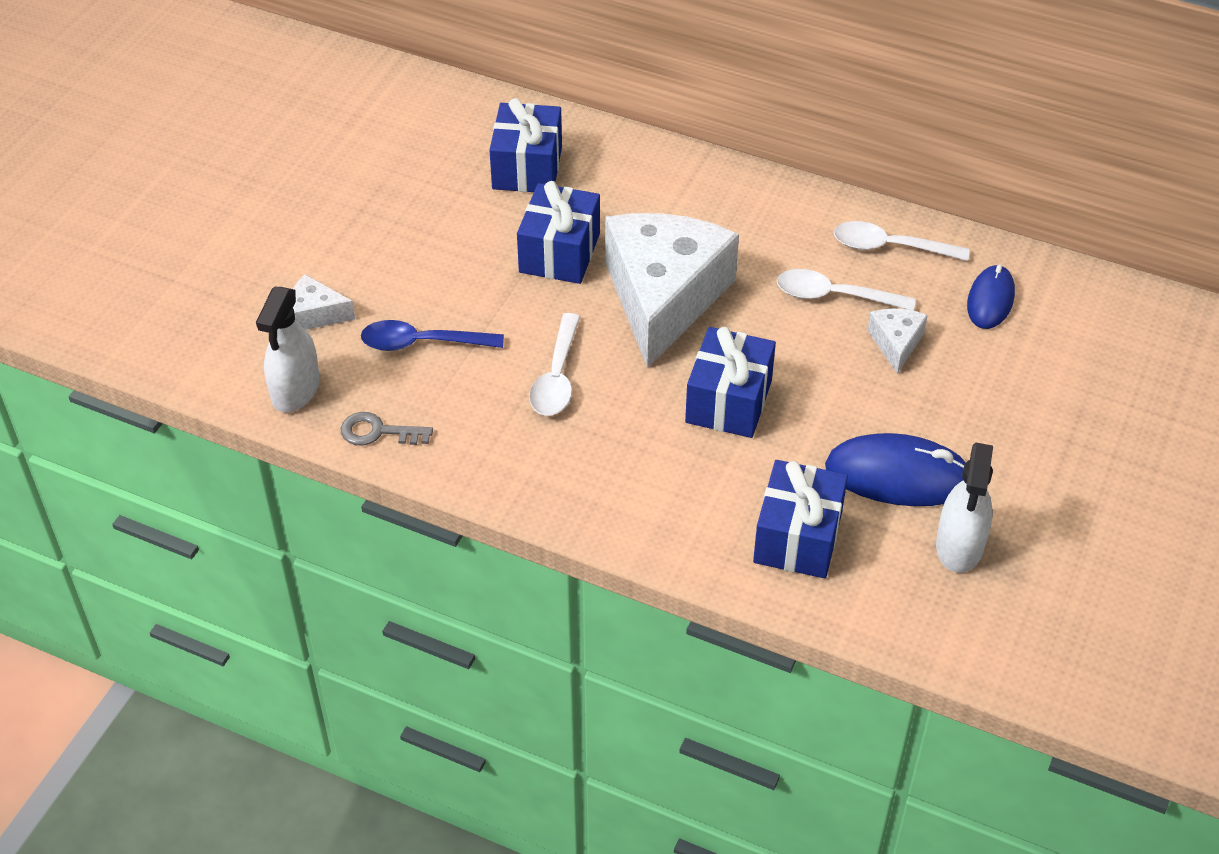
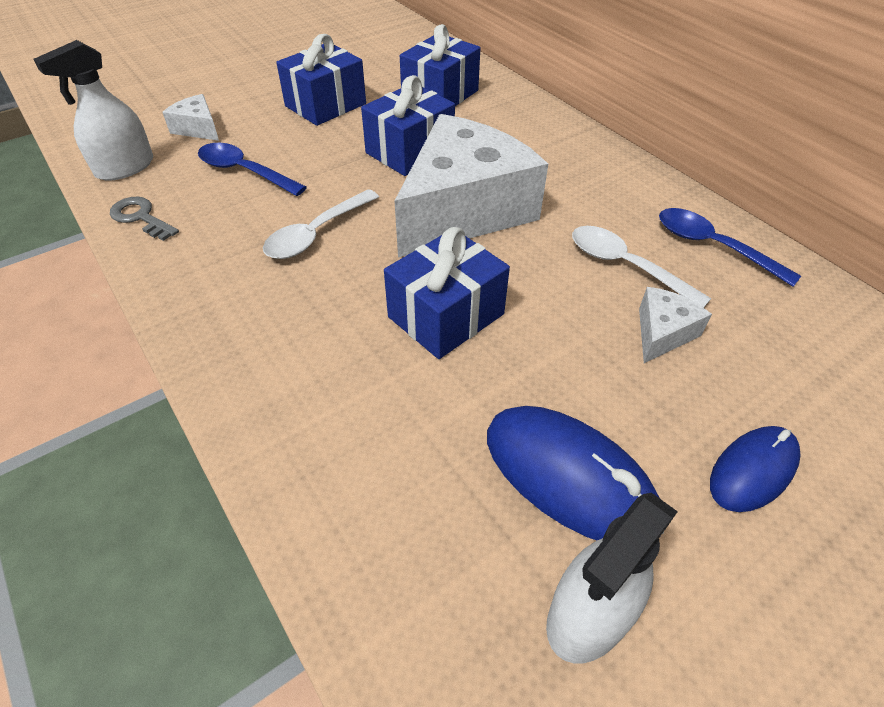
camera: 30 degrees right, 0 degrees up
blue gift [753,460,848,578] -> blue gift moved to [276,34,366,126]
white spoon [834,221,970,261] -> blue spoon [659,208,801,287]
blue mouse [967,265,1015,329] -> blue mouse moved to [710,426,801,512]

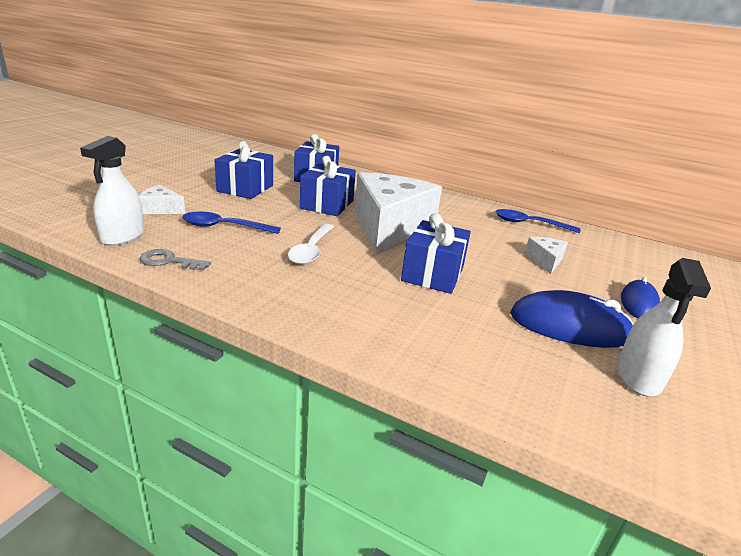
camera: 30 degrees left, 20 degrees down
white spoon [572,226,711,308] -> none

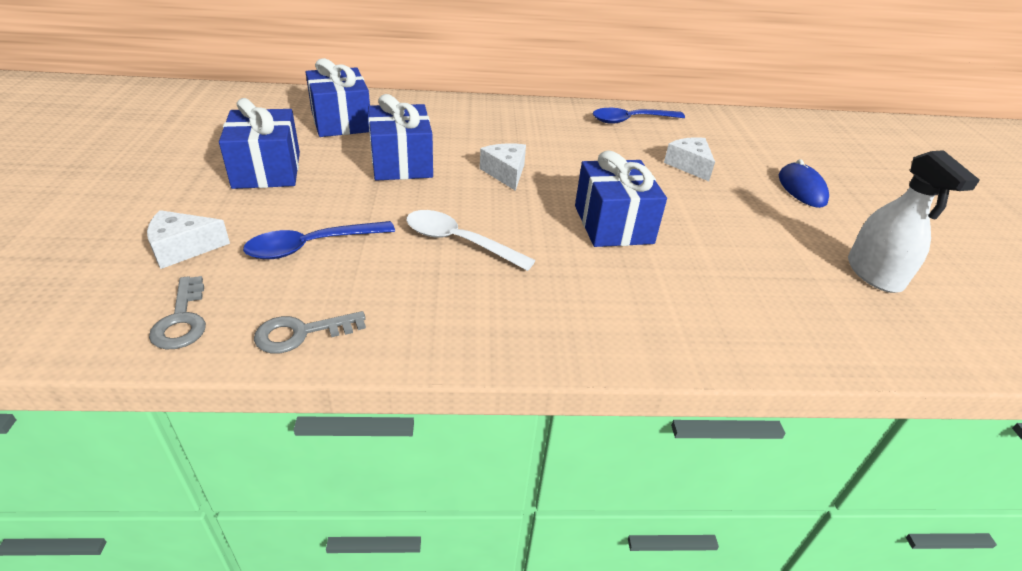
camera: 30 degrees left, 10 degrees up
white spray bottle [80,136,144,246] -> grey key [149,276,206,350]
white spoon [288,224,334,265] -> white spoon turned 135 degrees clockwise [406,210,536,271]
white cheese [355,172,442,253] -> white cheese [480,143,526,191], size x0.41
blue mouse [510,290,634,348] -> none

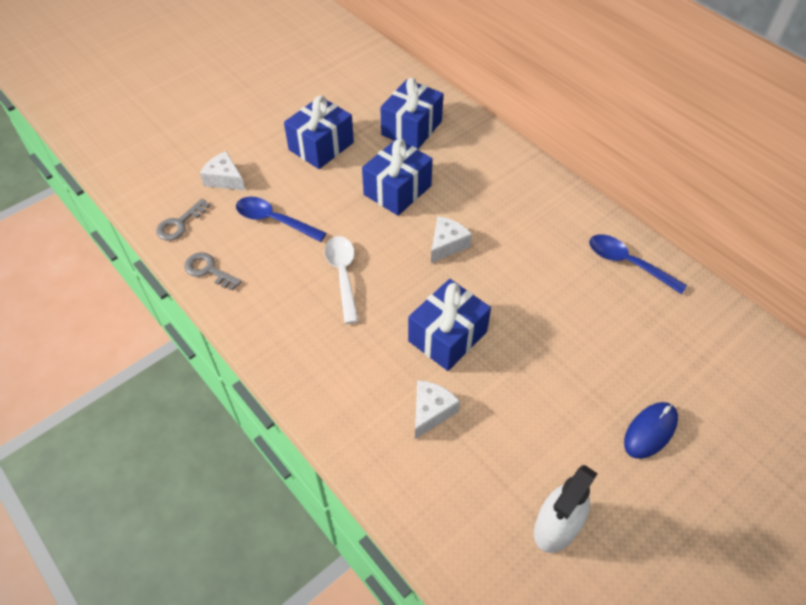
camera: 55 degrees right, 15 degrees up
white cheese [664,137,715,181] -> white cheese moved to [415,380,460,439]

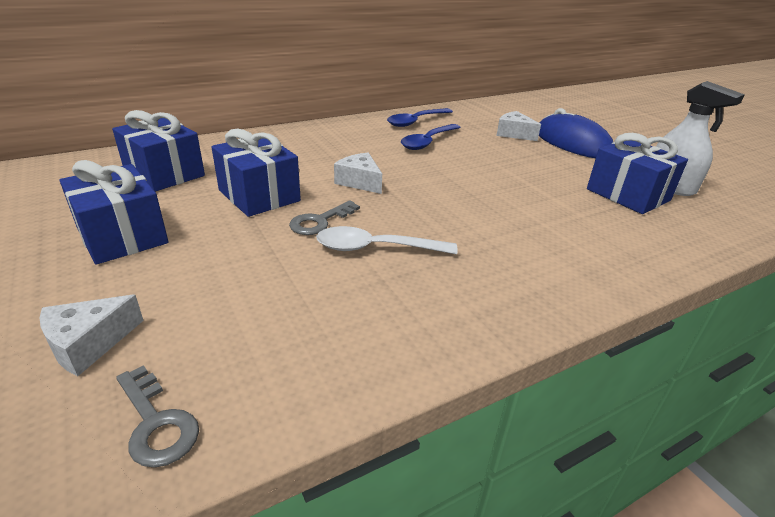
camera: 80 degrees left, 20 degrees down
grey key [184,252,242,291] -> grey key moved to [289,200,360,235]
blue spoon [236,197,327,242] -> blue spoon moved to [401,124,461,150]
blue gift [408,279,491,371] -> blue gift moved to [587,133,688,214]
white cheese [415,380,460,439] -> white cheese moved to [496,111,541,141]
blue mouse [624,402,678,459] -> blue mouse [539,108,613,158], size x1.59

